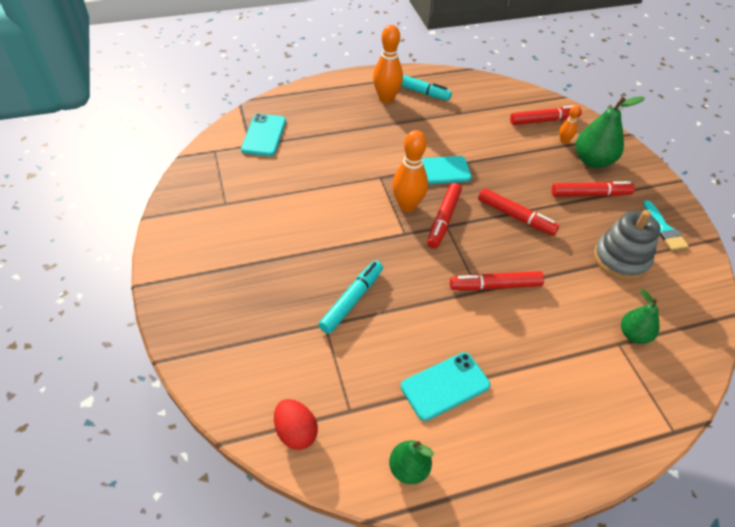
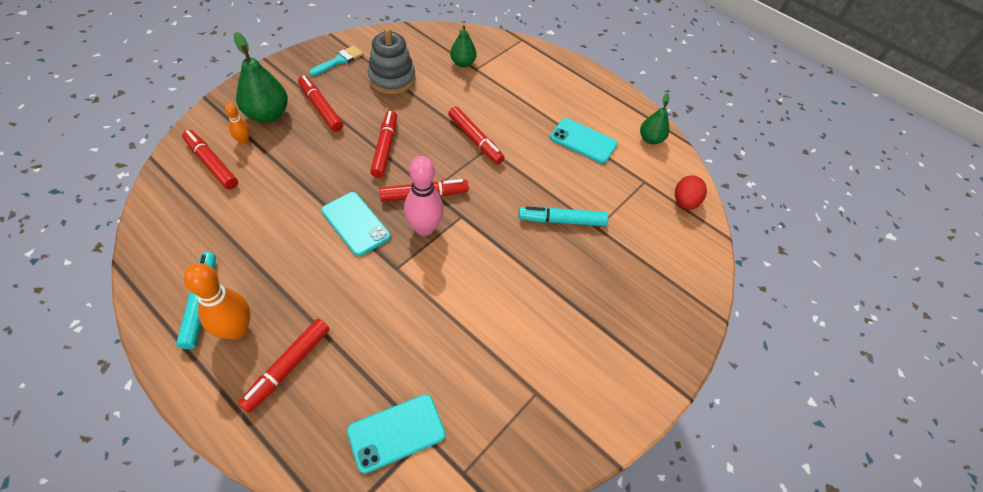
camera: 125 degrees left, 5 degrees up
orange bowling pin [392,130,428,212] -> pink bowling pin [404,156,444,236]
none -> red marker [238,319,330,413]

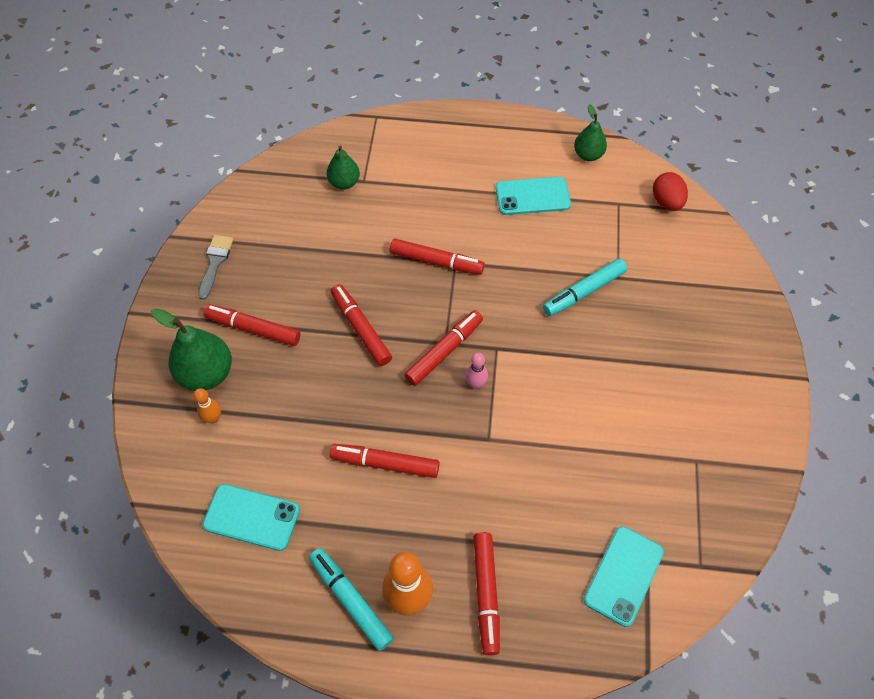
camera: 30 degrees left, 5 degrees up
red marker [182,130,238,189] -> red marker moved to [330,444,440,478]
turquoise brush [309,45,363,76] -> grey brush [198,235,234,300]
turquoise phone [321,192,391,256] -> turquoise phone moved to [203,484,300,551]
grey stacking toy [367,28,415,94] -> none
pink bowling pin [404,156,444,236] -> pink bowling pin [465,353,488,389], size x0.52

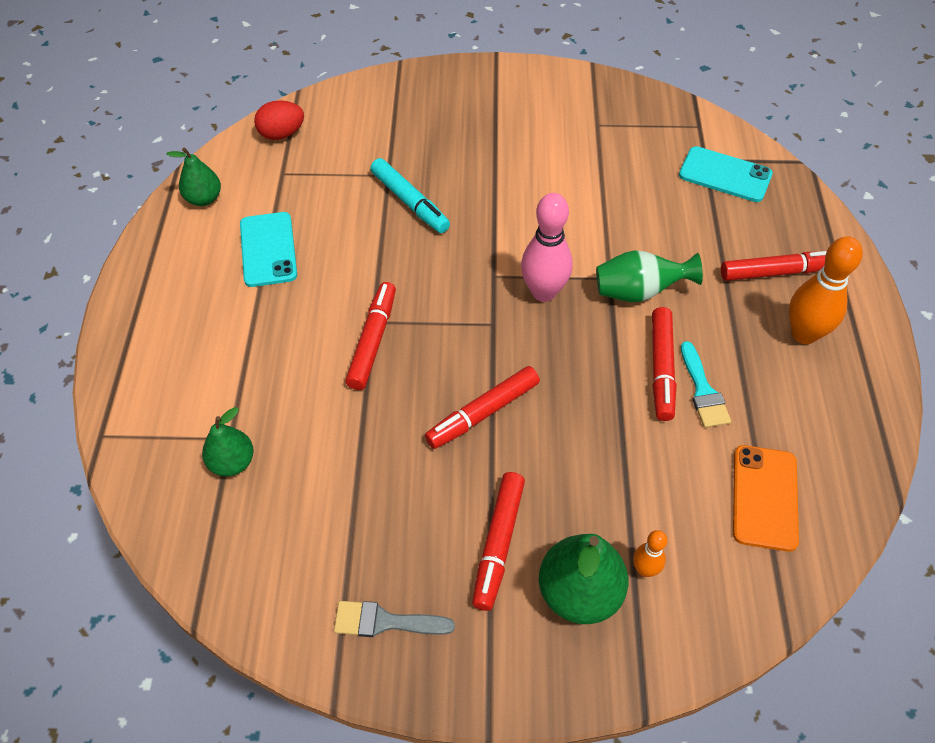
camera: 95 degrees left, 5 degrees down
turquoise phone [203,484,300,551] -> orange phone [733,445,799,552]
turquoise marker [309,548,394,651] -> none
red marker [404,310,483,386] -> none
pink bowling pin [465,353,488,389] -> pink bowling pin [521,193,573,302], size x1.94
none -> green vase [596,250,703,302]
none -> turquoise brush [681,341,731,428]

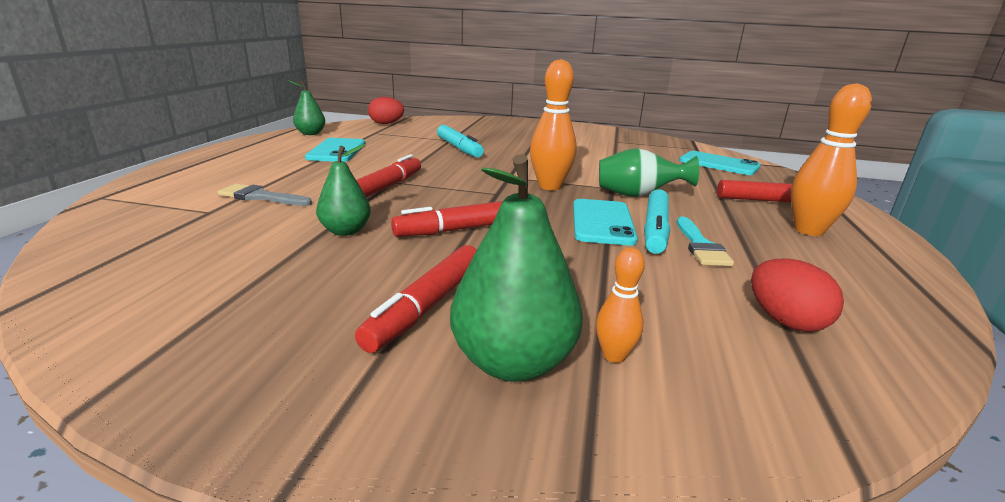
camera: 10 degrees right, 30 degrees down
green pear [202,407,254,476] -> green pear moved to [316,144,371,236]
grey brush [334,601,455,637] -> grey brush moved to [218,184,312,206]
pink bowling pin [521,193,573,302] -> orange bowling pin [530,59,577,190]
red marker [652,307,676,421] -> turquoise marker [644,189,670,254]
orange phone [733,445,799,552] -> red egg [751,259,844,332]
none -> turquoise phone [573,199,638,245]

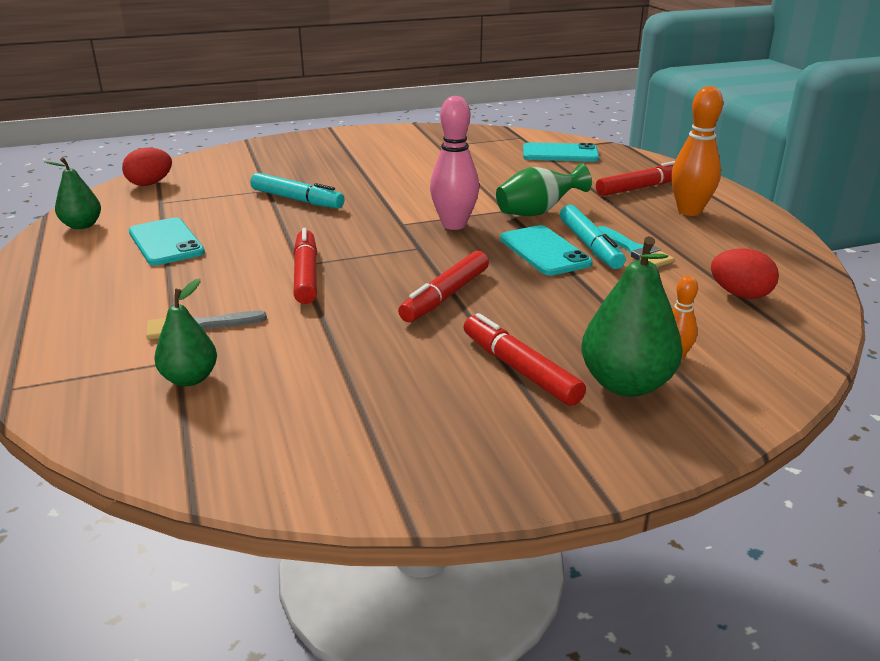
camera: 30 degrees left, 5 degrees up
green pear [316,144,371,236] -> green pear moved to [154,279,217,386]
red marker [355,245,477,353] -> red marker turned 150 degrees clockwise [464,313,586,406]
orange bowling pin [530,59,577,190] -> pink bowling pin [430,96,479,230]

